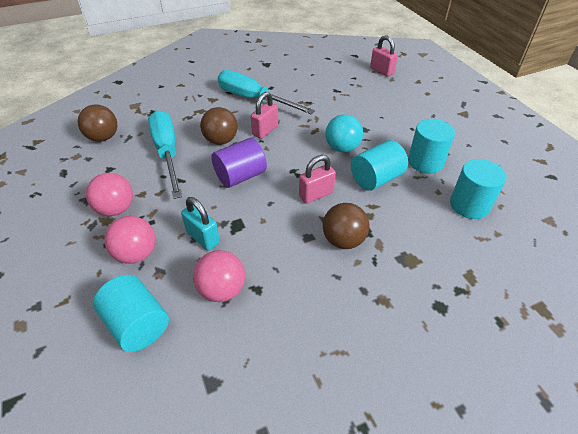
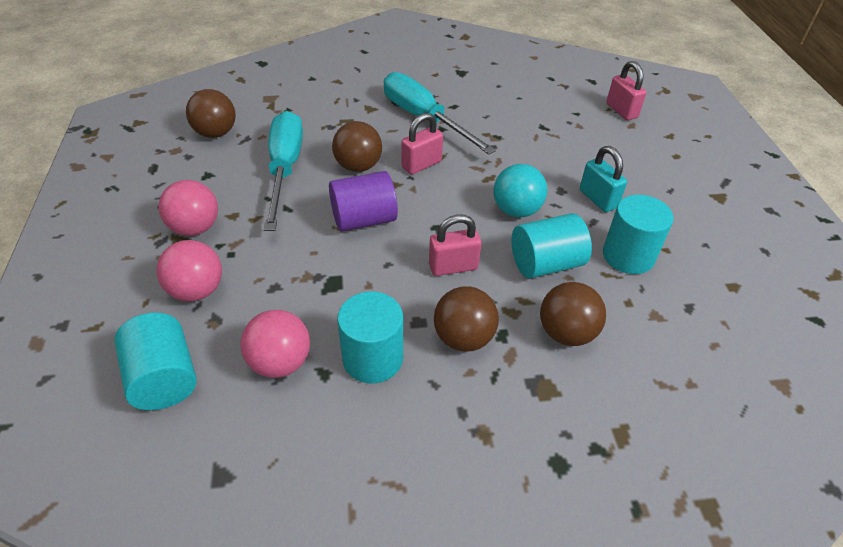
camera: 15 degrees right, 0 degrees up
turquoise padlock [181,197,220,251] -> turquoise padlock moved to [580,146,627,212]
turquoise cylinder [450,159,506,219] -> turquoise cylinder moved to [337,292,403,383]
none -> brown ball [540,282,606,346]

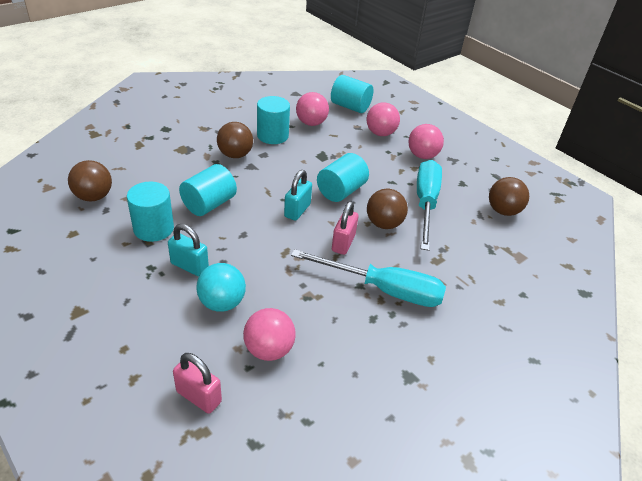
camera: 145 degrees right, 5 degrees down
turquoise screwdriver [264,111,303,231] -> turquoise screwdriver turned 135 degrees counterclockwise [417,160,442,251]
purple cylinder [329,171,398,232] -> turquoise cylinder [317,153,369,202]
pink padlock [429,215,482,276] -> none
turquoise ball [493,164,547,218] -> turquoise ball moved to [196,263,246,312]
brown ball [540,282,606,346] -> brown ball moved to [68,160,112,201]
none -> pink ball [243,308,296,361]
none -> turquoise padlock [284,170,312,221]

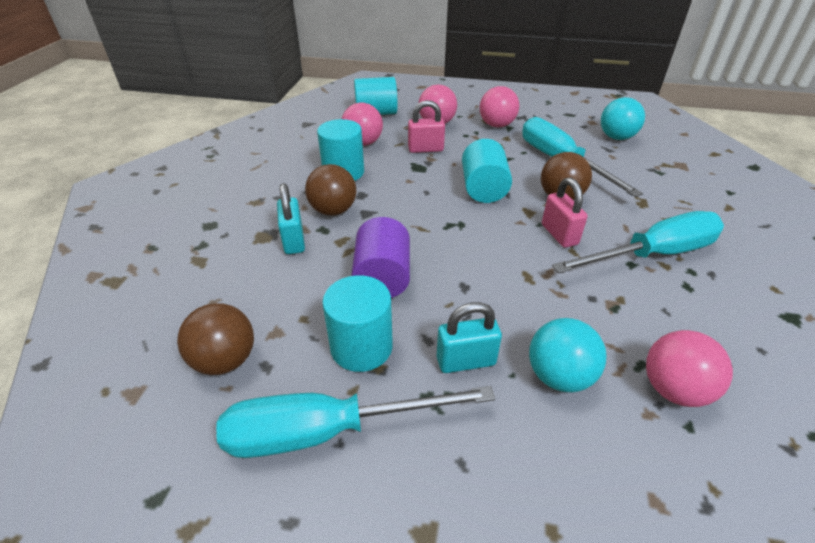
camera: 35 degrees left, 0 degrees up
pink padlock [173,353,222,414] -> pink padlock moved to [408,100,445,153]
turquoise cylinder [179,164,237,216] -> purple cylinder [351,217,410,298]
turquoise padlock [284,170,312,221] -> turquoise padlock moved to [277,183,305,254]
brown ball [489,177,529,216] -> turquoise ball [601,97,645,140]
none -> turquoise screwdriver [216,386,495,458]

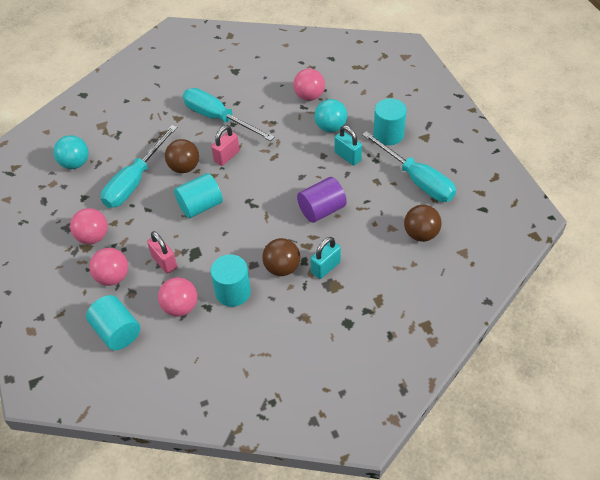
camera: 120 degrees left, 10 degrees up
turquoise cylinder [322,275,393,372] -> turquoise cylinder moved to [373,99,407,145]

